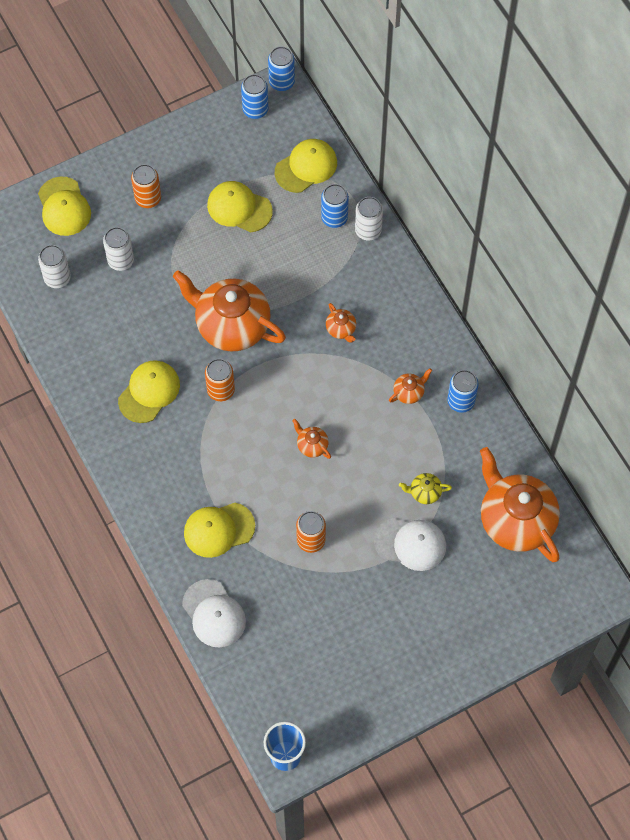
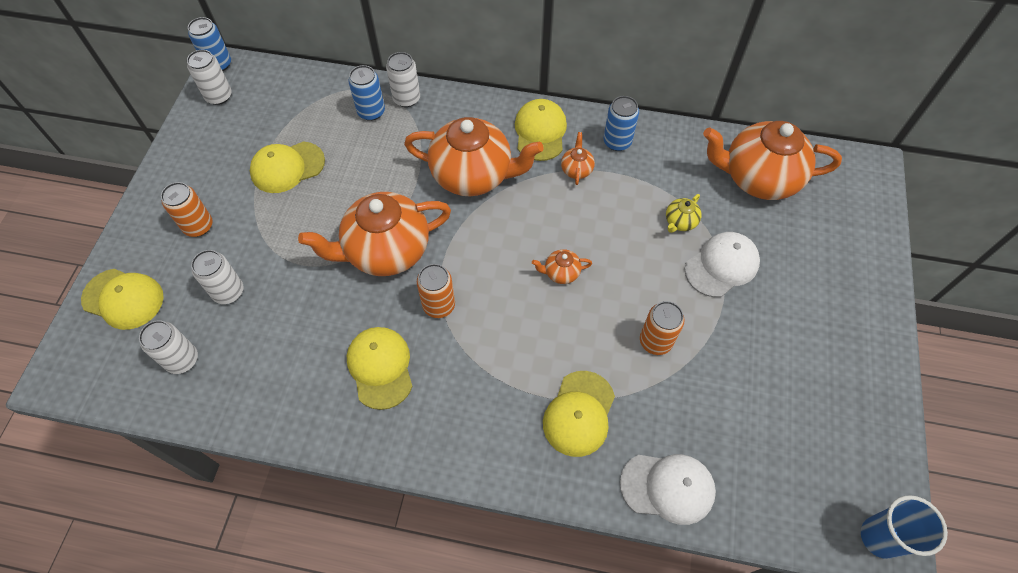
camera: 50 degrees left, 5 degrees down
blue can [241,74,268,119] -> white can [187,50,232,105]
yellow cap [275,139,337,193] -> yellow cap moved to [515,99,567,161]
orange teapot [326,303,356,343] -> orange teapot [404,117,544,196], size x2.43

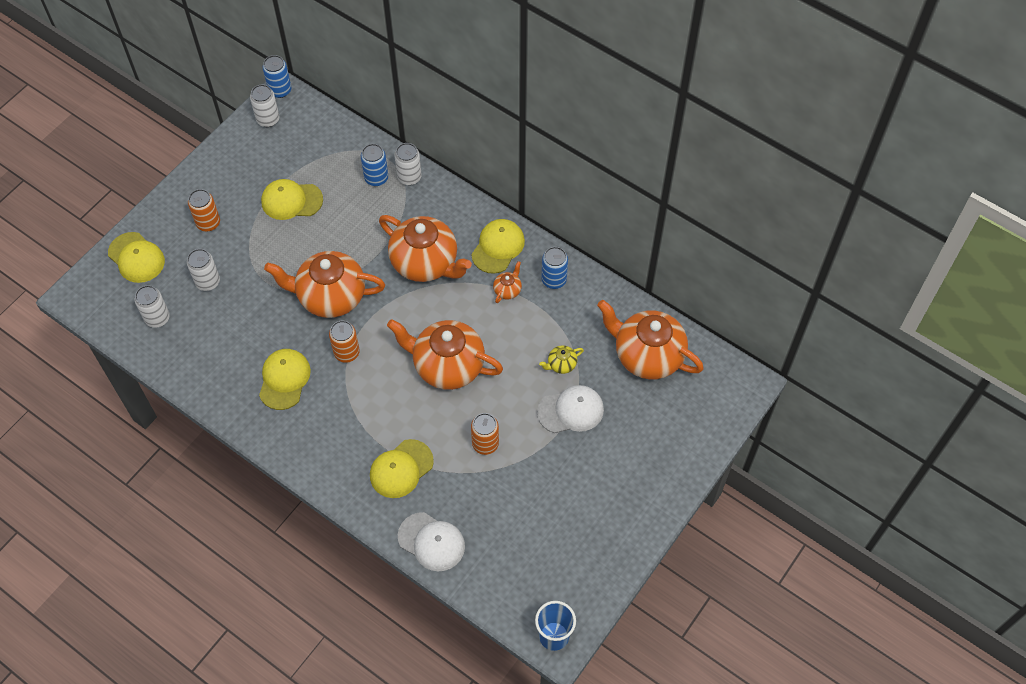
camera: 25 degrees right, 0 degrees up
orange teapot [532,249,592,284] -> orange teapot [387,319,503,390], size x2.43

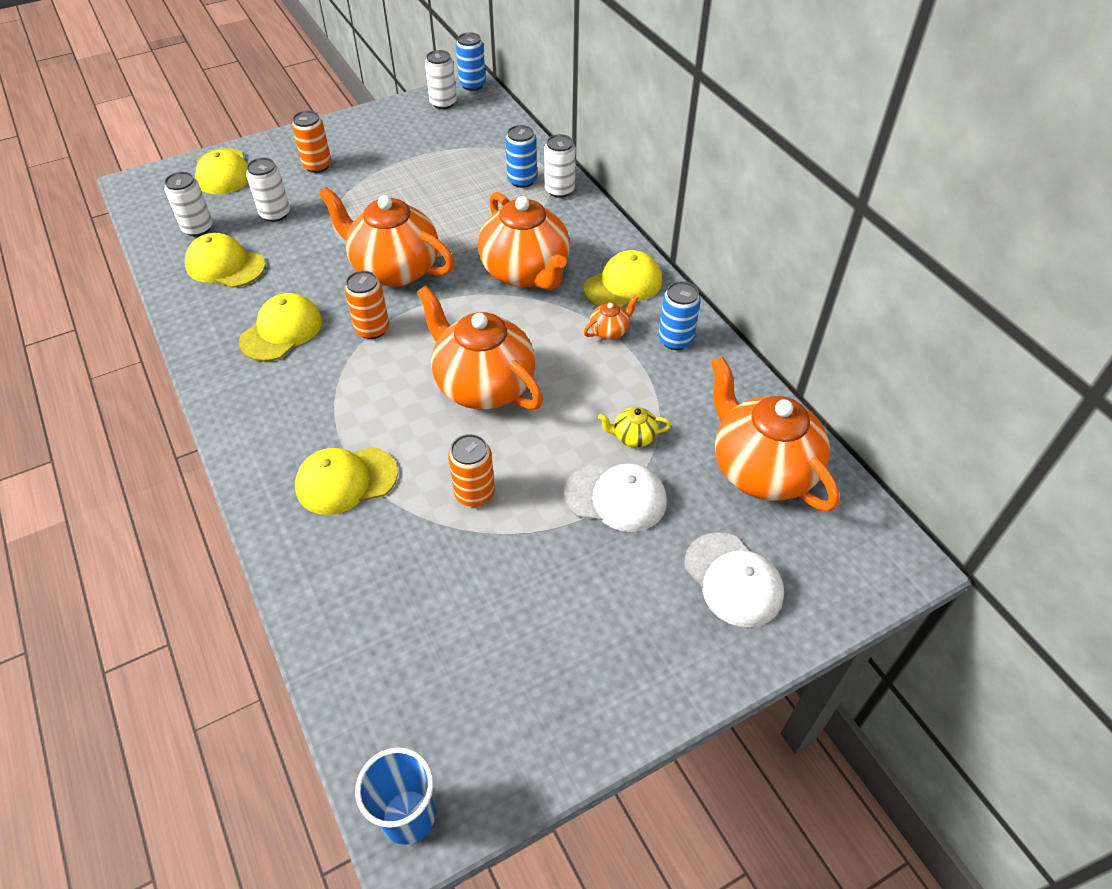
camera: 25 degrees right, 10 degrees down
yellow cap [261,179,323,220] -> yellow cap moved to [185,233,266,288]
white cap [398,512,465,571] -> white cap moved to [684,532,784,627]

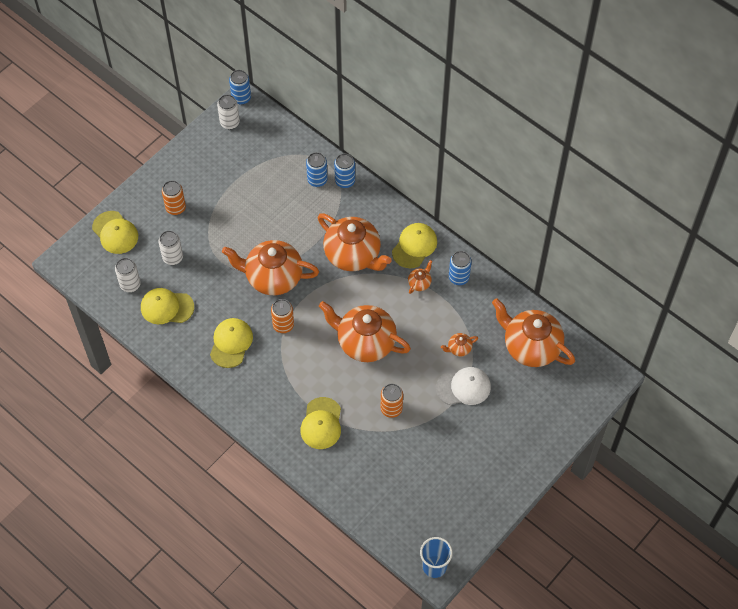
camera: 20 degrees left, 10 degrees up
yellow cap [295,447,398,515] -> yellow cap turned 45 degrees counterclockwise [300,397,341,449]
white can [544,134,576,198] -> blue can [334,154,355,188]
yellow teapot [598,407,671,448] -> orange teapot [441,333,478,356]
white cap [684,532,784,627] -> none

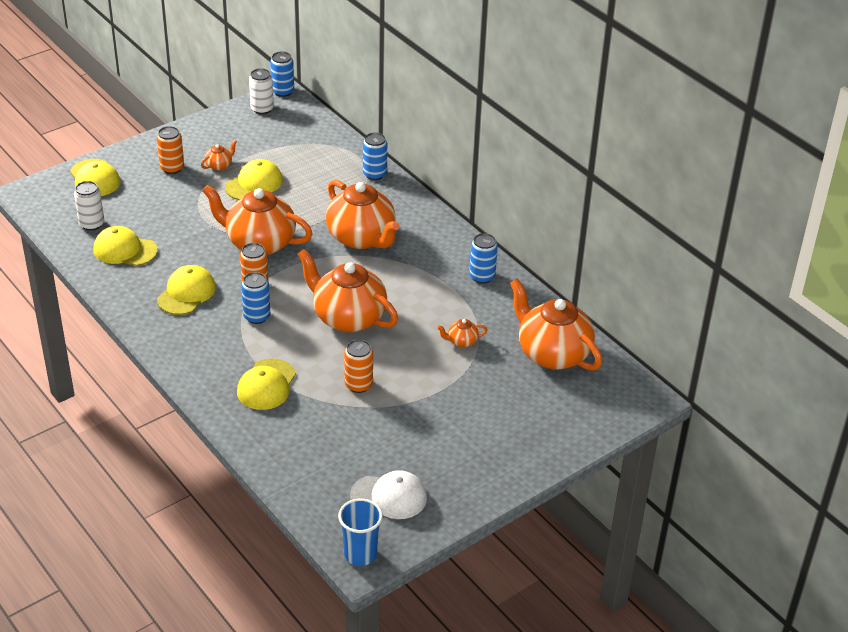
camera: 10 degrees right, 20 degrees down
white can [158,231,183,265] -> none
blue can [306,152,328,187] -> blue can moved to [241,272,270,324]
yellow cap [392,223,437,268] -> yellow cap moved to [225,159,283,200]
orange teapot [408,260,432,294] -> orange teapot moved to [201,140,237,171]
white cap [436,367,491,405] -> white cap moved to [350,470,427,519]

